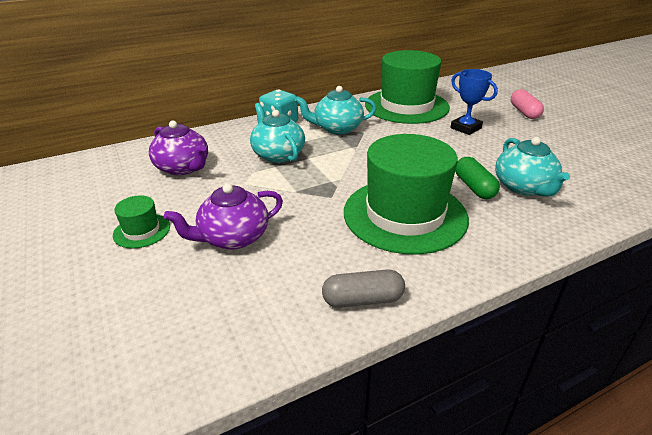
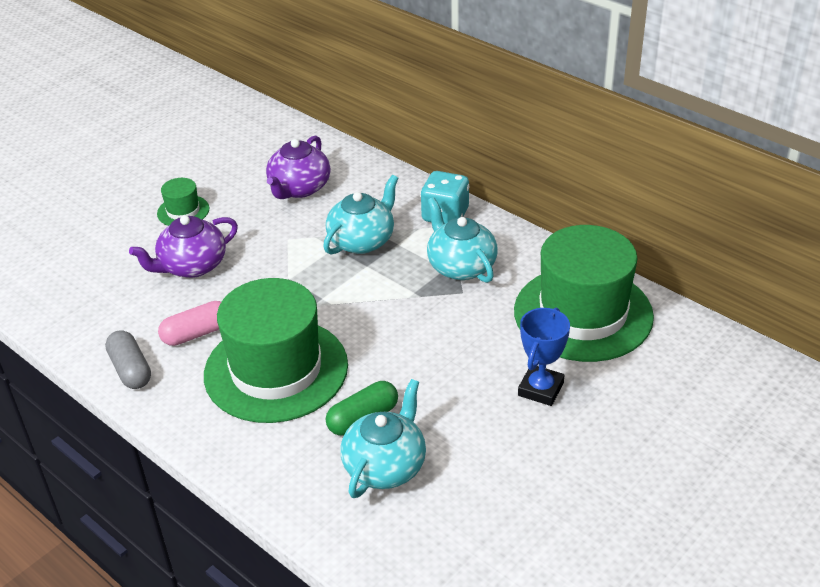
camera: 70 degrees right, 5 degrees up
purple teapot [164,183,283,249] -> purple teapot turned 75 degrees counterclockwise [129,215,238,278]
turquoise teapot [495,137,570,197] -> turquoise teapot turned 150 degrees clockwise [340,379,426,498]
pink capsule [511,89,544,119] -> pink capsule moved to [158,301,221,346]

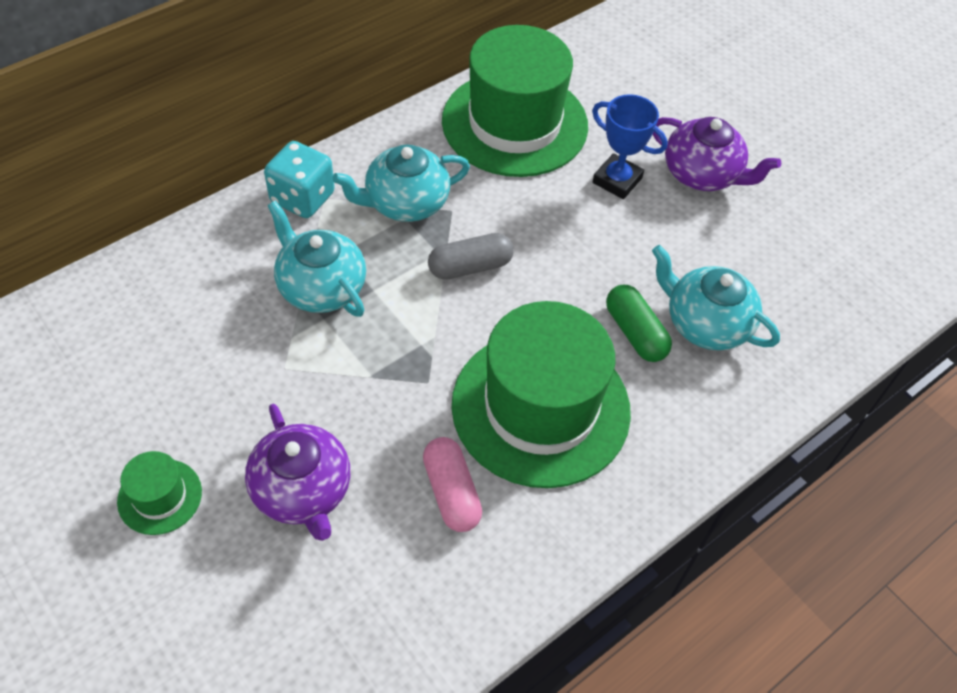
camera: 85 degrees left, 15 degrees up
grey capsule [105,330,151,389] -> grey capsule moved to [428,233,514,280]
purple teapot [266,135,331,199] -> purple teapot moved to [653,117,781,191]

